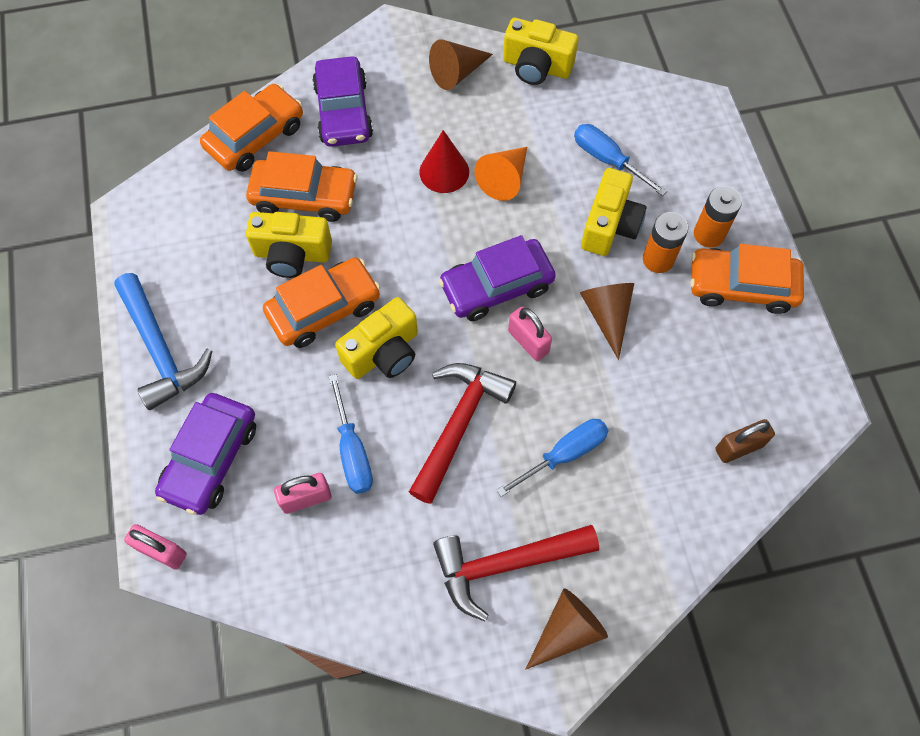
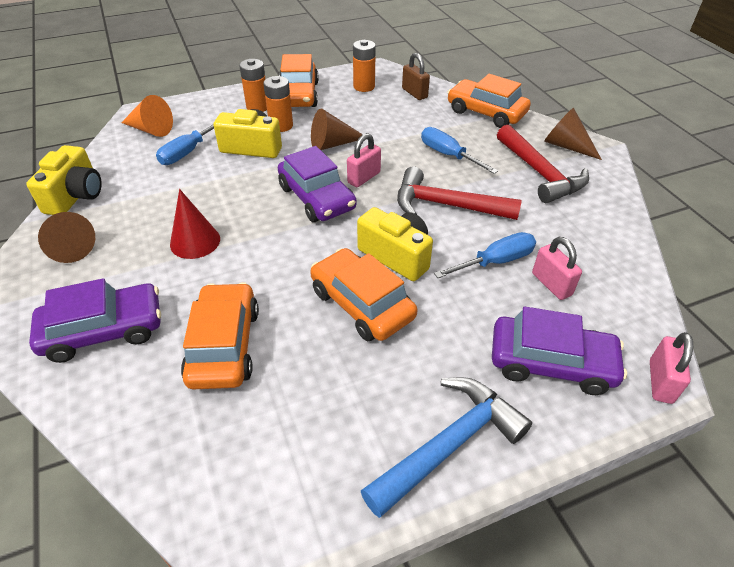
camera: 100 degrees left, 20 degrees down
orange car [200,84,303,172] -> orange car moved to [447,74,531,128]
yellow camera [246,212,332,278] -> none
orange cone [474,147,527,201] -> orange cone moved to [121,95,173,137]
none -> orange battery [353,40,376,92]

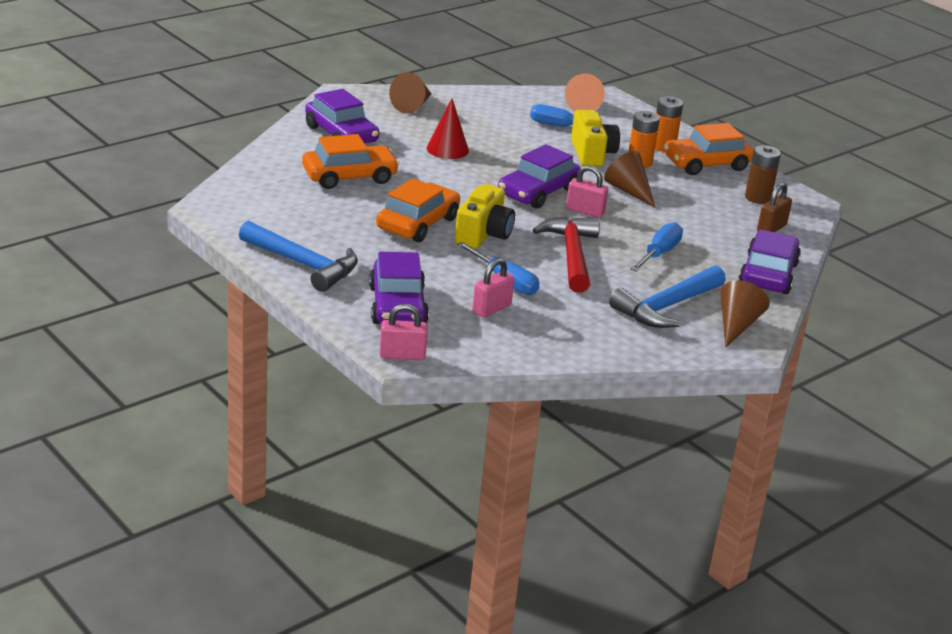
camera: 70 degrees right, 15 degrees down
yellow camera [26,145,102,215] -> none
orange battery [353,40,376,92] -> brown battery [745,145,781,204]
orange car [447,74,531,128] -> purple car [739,229,801,294]
red hammer [497,125,589,203] -> blue hammer [609,266,726,328]

